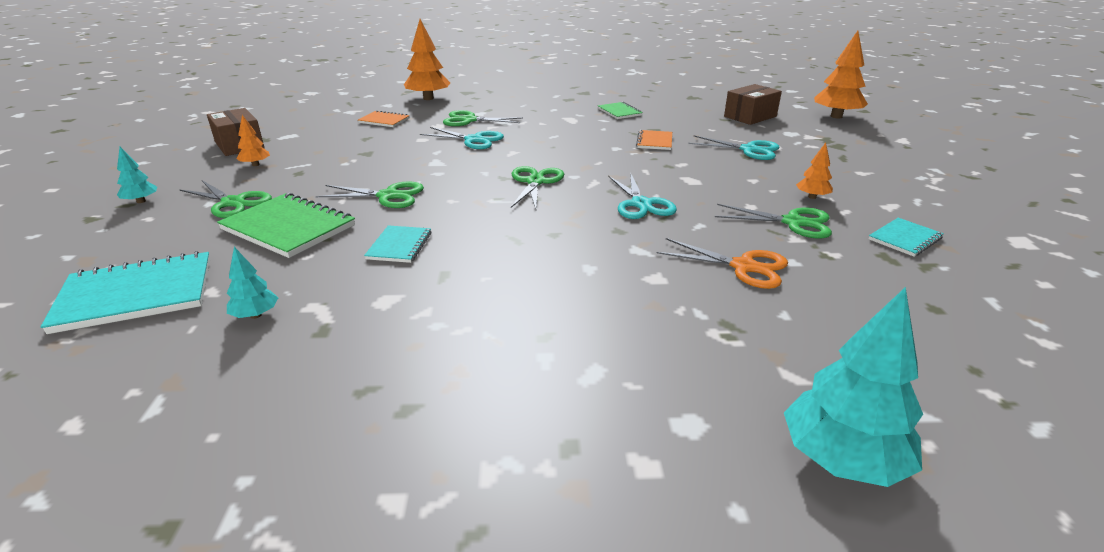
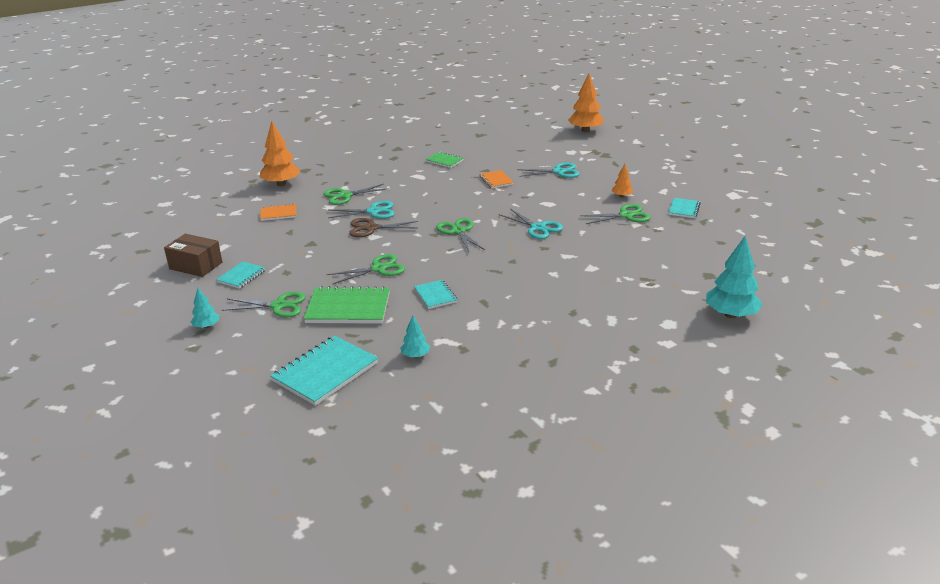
camera: 30 degrees left, 0 degrees up
orange tree [236,115,270,166] -> turquoise notebook [216,261,265,289]
orange scissors [657,238,788,289] -> none
brown box [724,84,782,125] -> none
none -> brown scissors [349,218,418,237]

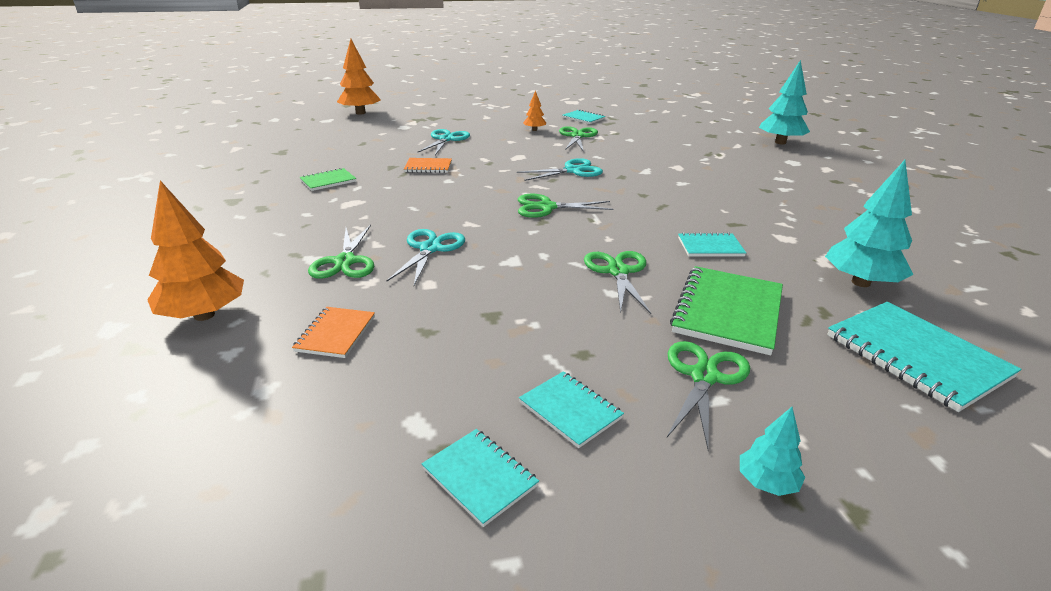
camera: 70 degrees left, 0 degrees up
brown box [164,234,222,277] -> turquoise notebook [422,429,539,527]
brown scissors [349,218,418,237] -> none
turquoise tree [400,316,430,358] -> turquoise tree [825,160,914,287], size x1.94

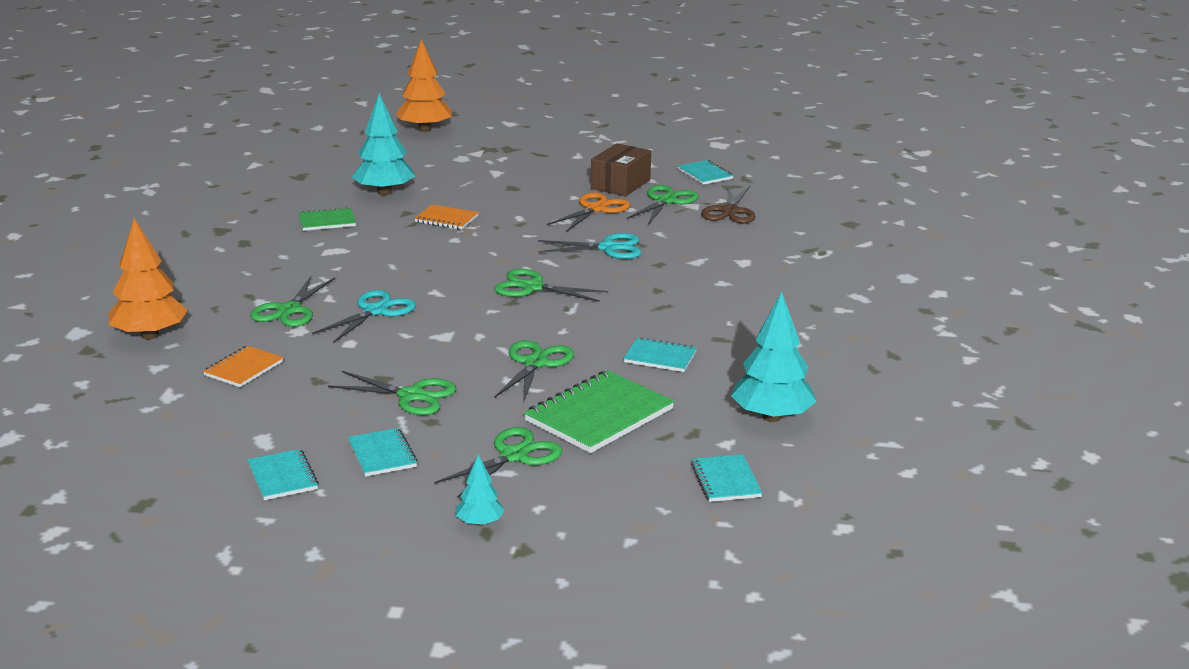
camera: 20 degrees right, 5 degrees down
turquoise scissors [418,129,470,155] -> none
orange tree [523,90,546,131] -> brown box [591,143,651,196]
turquoise tree [759,60,810,144] -> turquoise tree moved to [352,93,415,195]
turquoise notebook [827,302,1022,412] -> turquoise notebook [691,454,762,502], size x0.55
none -> green scissors [328,371,456,415]
none -> orange scissors [547,192,630,232]
none -> brown scissors [701,186,756,223]

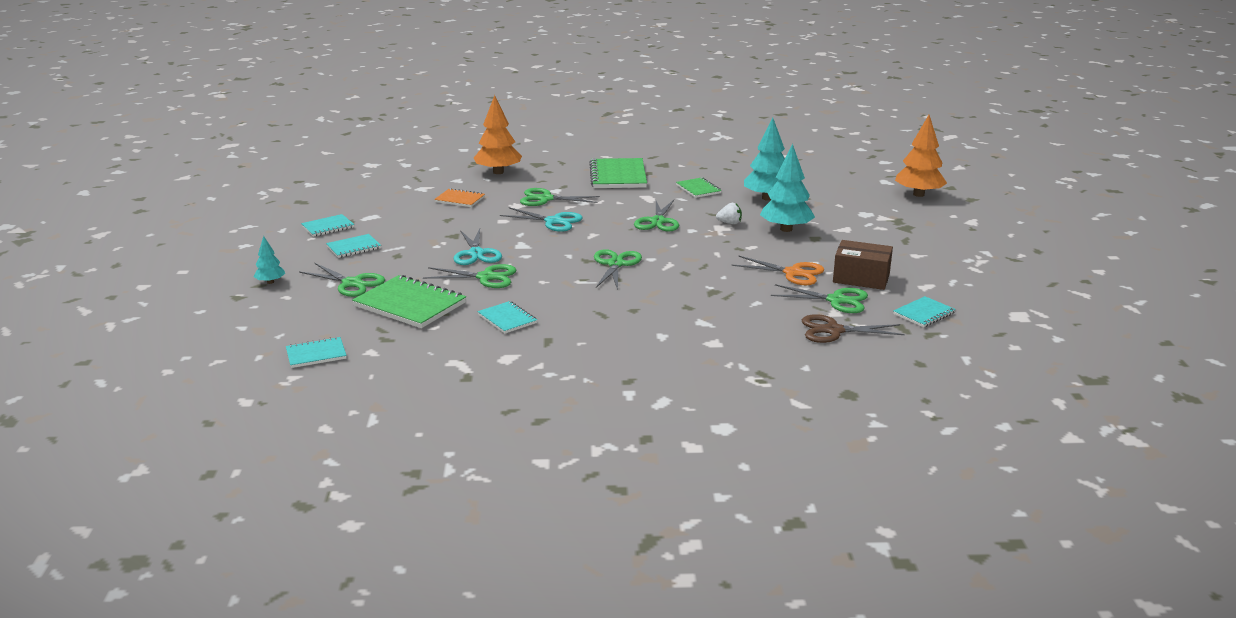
camera: 80 degrees right, 0 degrees up
green scissors [328,371,456,415] -> green scissors moved to [634,200,679,232]
orange notebook [414,205,479,229] -> white strawberry [716,203,742,224]
turquoise scissors [538,233,641,259] -> turquoise scissors moved to [453,229,502,265]
turquoise notebook [623,337,697,372] -> turquoise notebook turned 45 degrees counterclockwise [478,301,537,333]
turquoise tree [731,292,817,422] -> turquoise tree moved to [760,144,815,232]
none -> green notebook [589,158,647,188]

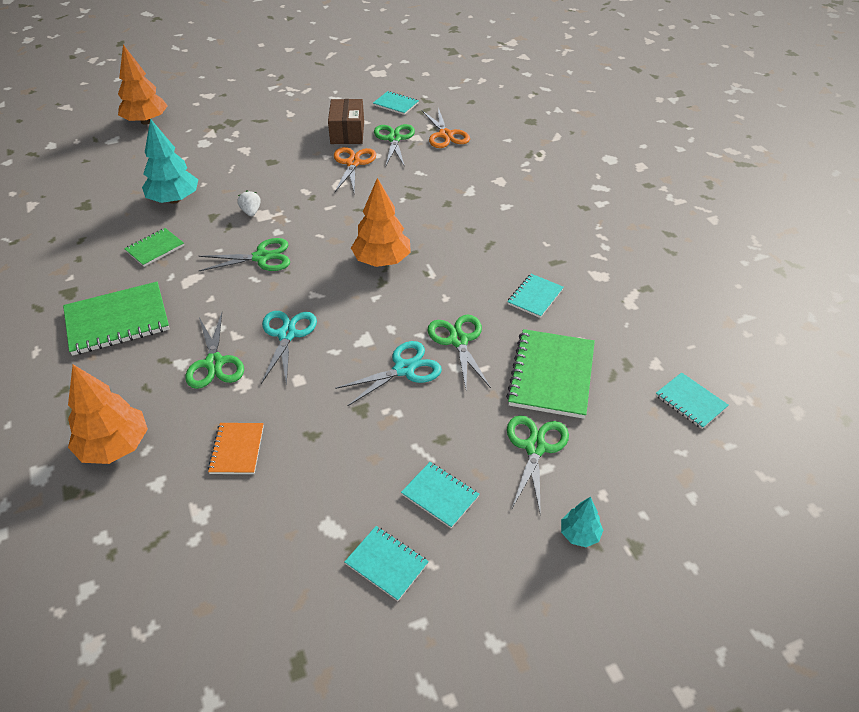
camera: 110 degrees left, 20 degrees up
green scissors [594,249,642,290] -> orange tree [351,178,411,267]
turquoise tree [760,144,815,232] -> none
brown scissors [802,314,905,343] -> orange scissors [422,107,470,148]

